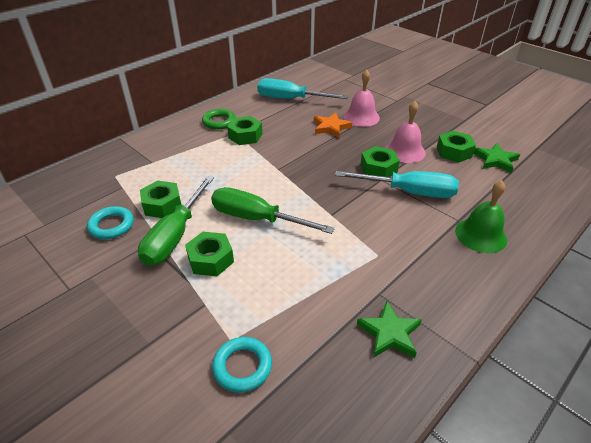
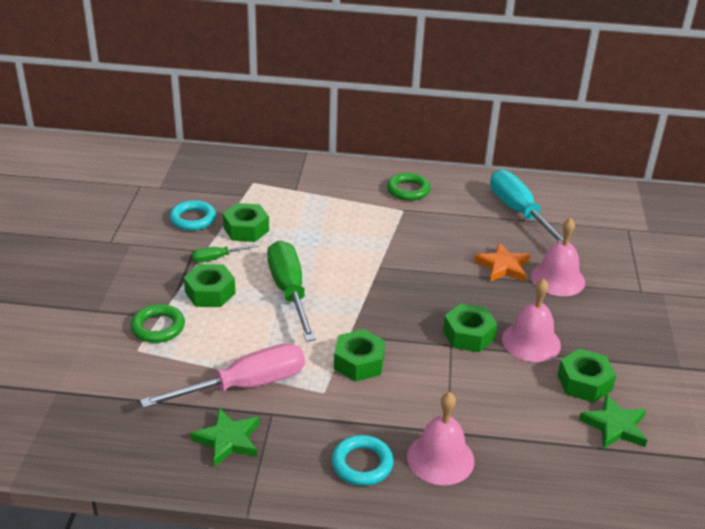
camera: 50 degrees right, 5 degrees down
green screwdriver [138,176,214,266] -> green screwdriver [192,244,258,263], size x0.47
turquoise ring [212,337,272,393] -> turquoise ring moved to [331,435,394,486]
green nut [227,116,262,145] -> green nut moved to [334,329,385,382]
turquoise screwdriver [335,171,459,198] -> none
green bell [455,180,507,253] -> pink bell [407,392,475,485]
none -> green ring [131,304,185,343]
none -> pink screwdriver [140,343,305,408]

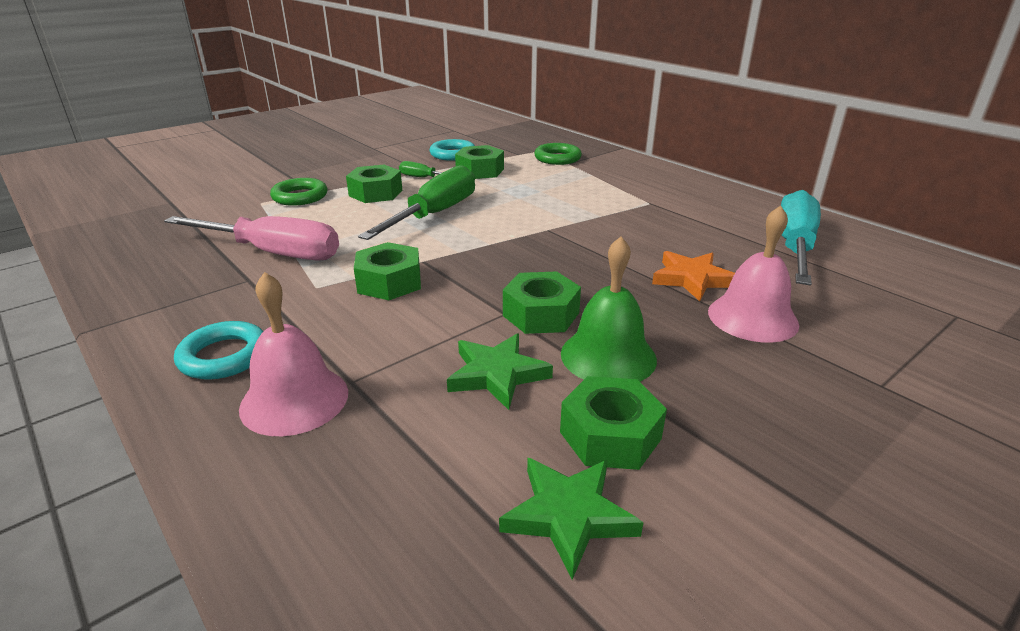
camera: 45 degrees right, 5 degrees down
green star [190,408,259,467] -> green star moved to [447,334,553,410]
green ring [387,173,431,201] -> green ring moved to [534,143,582,165]
pink bell [502,278,561,362] -> green bell [561,236,657,382]

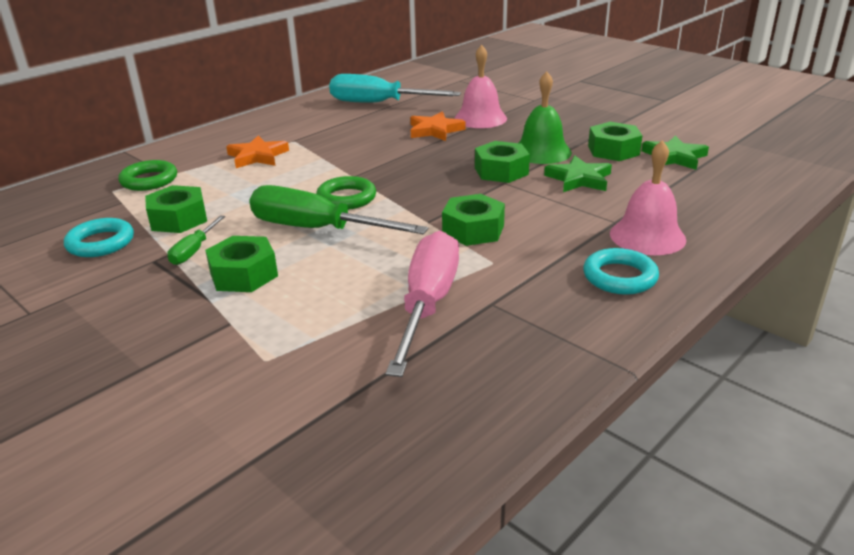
camera: 95 degrees left, 0 degrees up
green ring [270,178,327,206] -> green ring moved to [316,176,376,210]
none -> orange star [226,135,289,168]

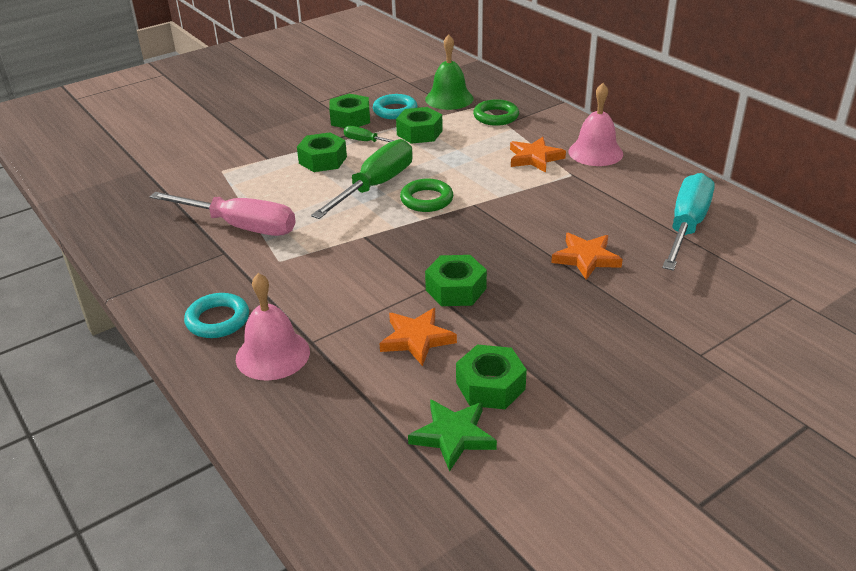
camera: 100 degrees right, 5 degrees up
green nut [442,194,505,246] -> green nut moved to [329,94,370,128]
pink bell [454,45,507,128] -> pink bell moved to [568,83,623,166]
green bell [519,71,572,164] -> green bell moved to [425,34,474,110]
green star [544,156,612,192] -> orange star [379,308,457,366]

